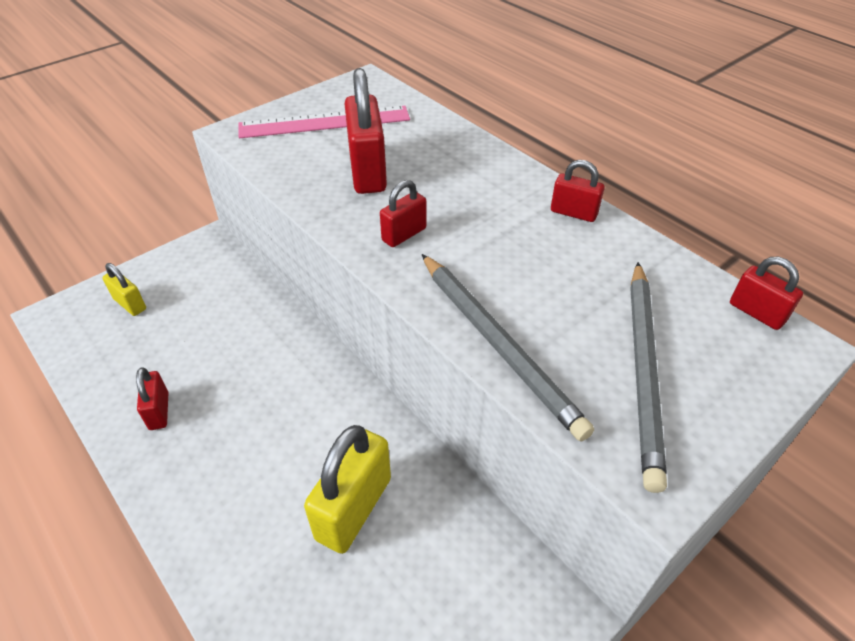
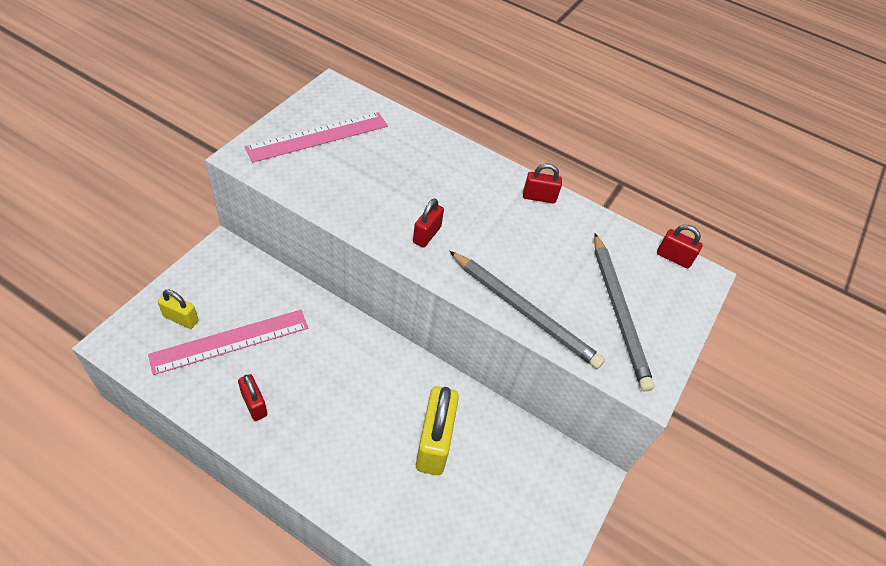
camera: 25 degrees left, 5 degrees up
red padlock [345,68,387,194] -> none
none -> pink ruler [148,310,308,375]

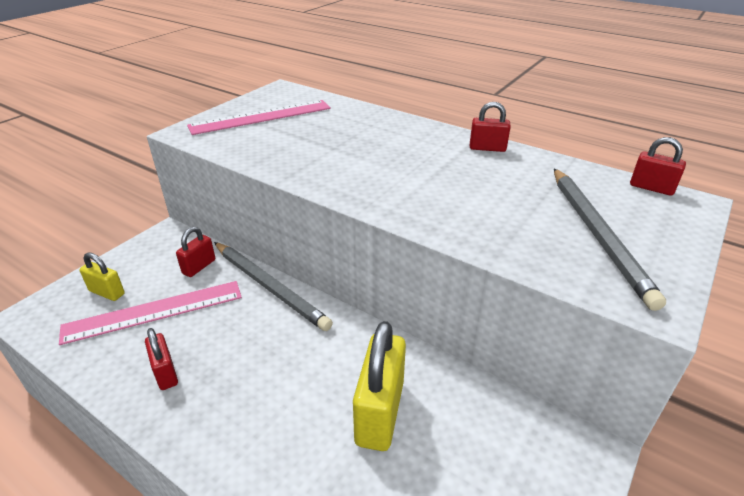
camera: 10 degrees right, 15 degrees down
red padlock [413,198,444,248] -> red padlock moved to [176,227,215,277]
grey pencil [449,251,605,369] -> grey pencil moved to [214,242,333,331]

